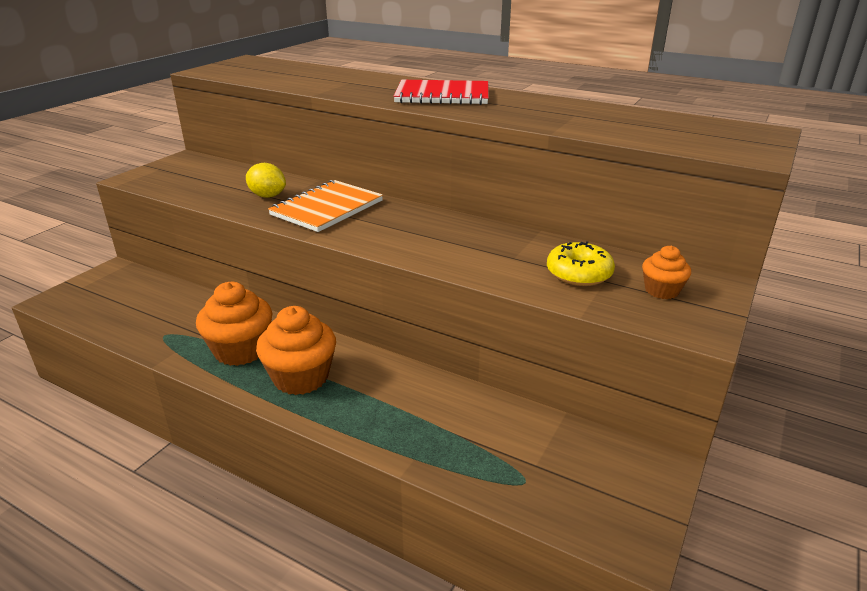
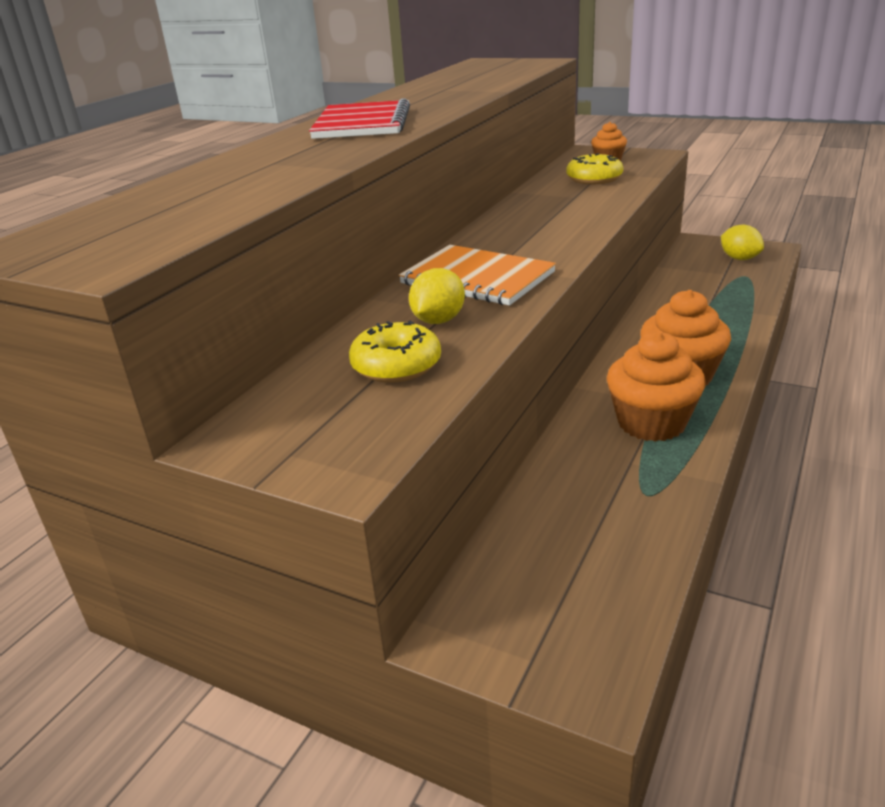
camera: 90 degrees left, 0 degrees up
none -> yellow donut [349,321,441,383]
none -> yellow lemon [721,225,764,260]

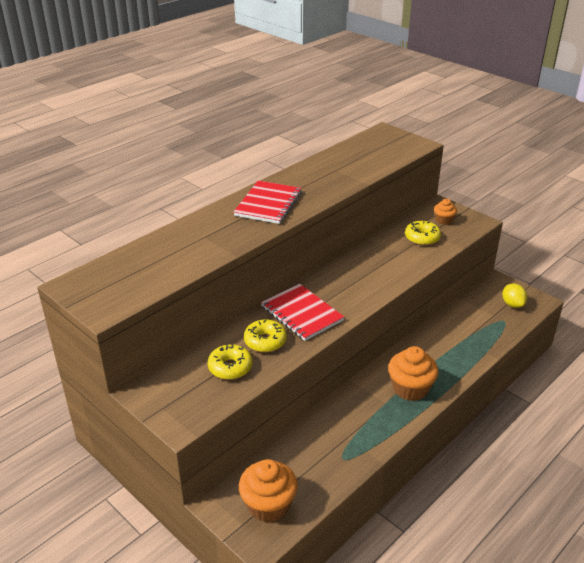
camera: 15 degrees right, 5 degrees up
orange notebook [399,245,556,306] -> red notebook [261,284,344,341]
yellow lemon [409,268,465,324] -> yellow donut [244,319,287,352]
orange cupcake [607,331,706,442] -> orange cupcake moved to [239,459,298,522]

